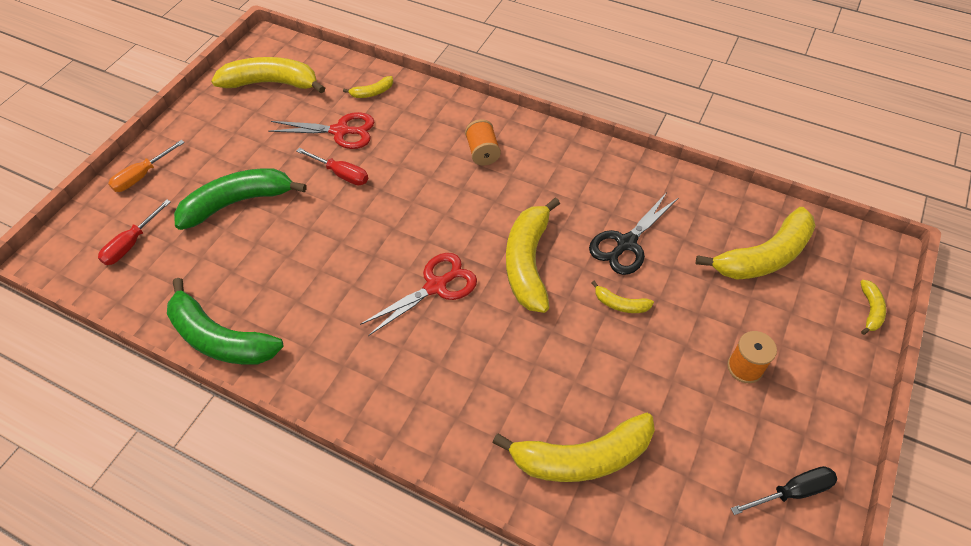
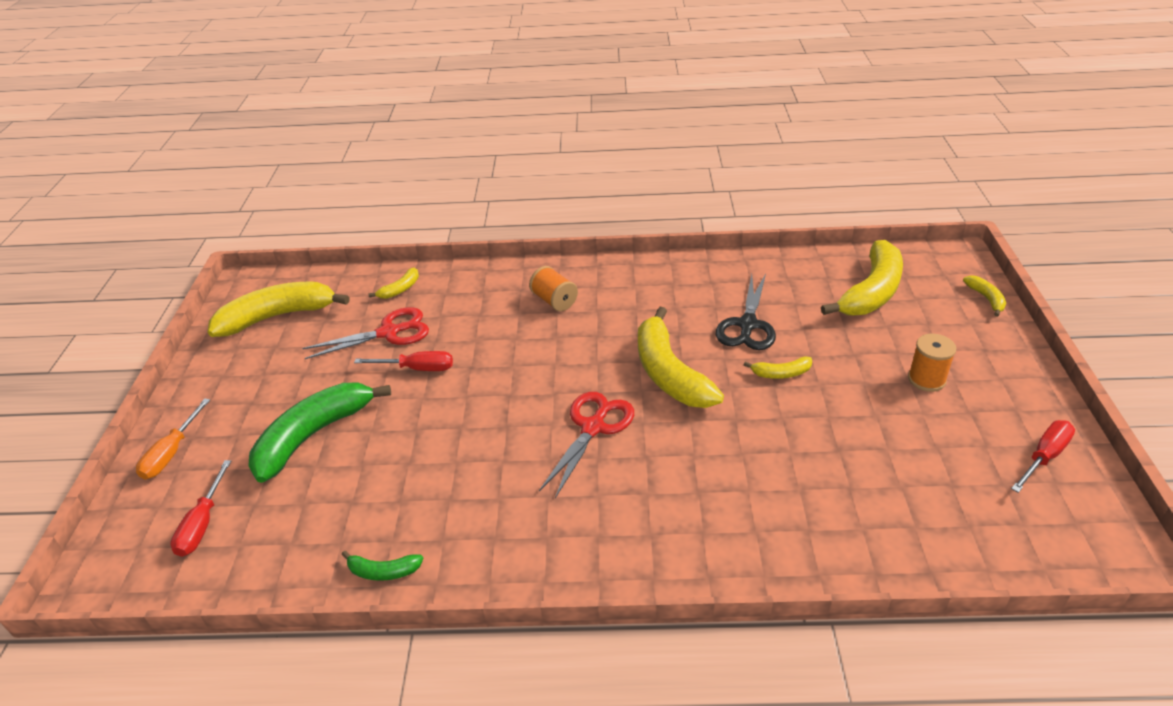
camera: 25 degrees left, 15 degrees down
green banana [167,278,284,365] -> green banana [342,551,423,581], size x0.45
yellow banana [492,413,655,482] -> none
black screwdriver [731,466,837,515] -> red screwdriver [1011,420,1075,493]

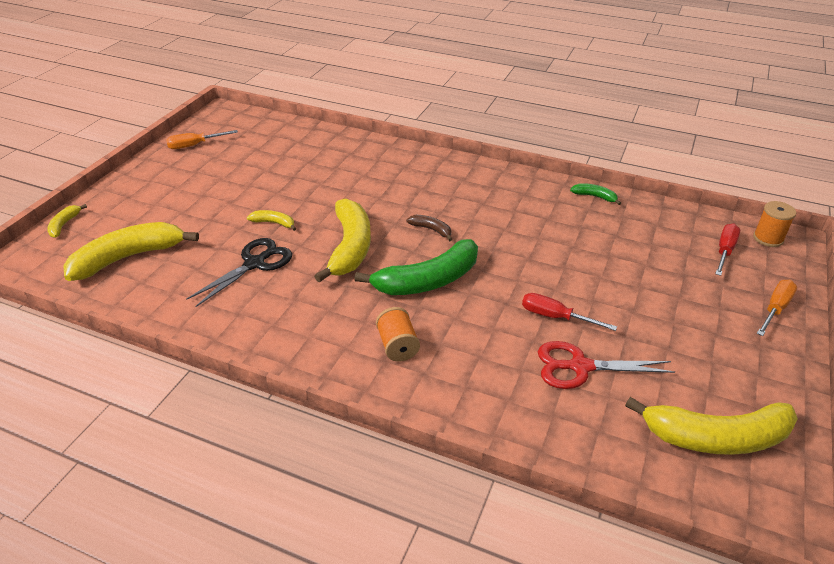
camera: 160 degrees left, 0 degrees up
green banana [249,383,391,483] -> green banana moved to [354,239,478,295]
yellow banana [368,268,419,299] -> none
red scissors [539,392,634,498] -> brown banana [406,215,452,241]
orange spool [908,334,956,392] -> orange spool moved to [753,201,796,247]
red screwdriver [1011,420,1075,493] -> orange screwdriver [166,130,238,149]

